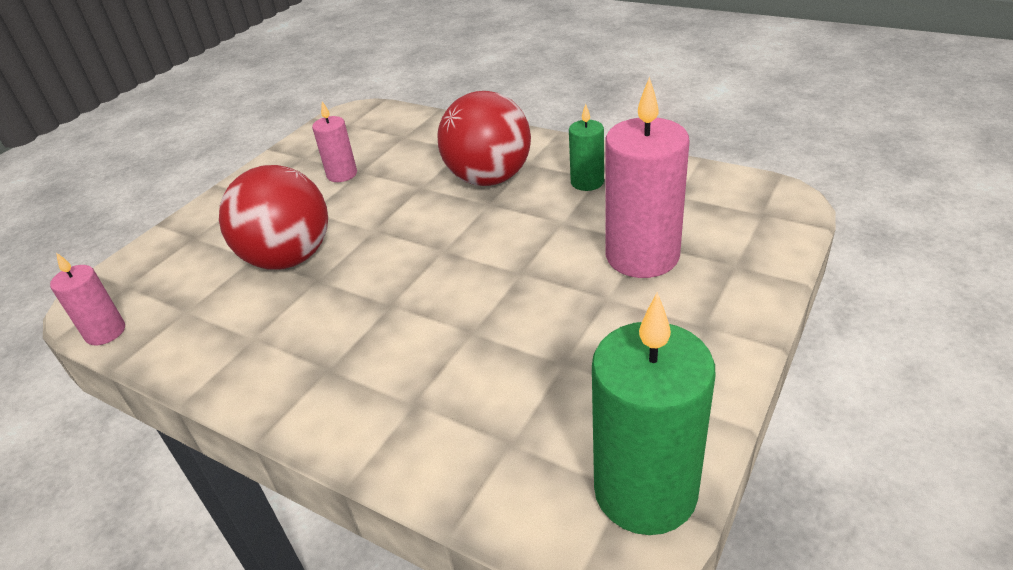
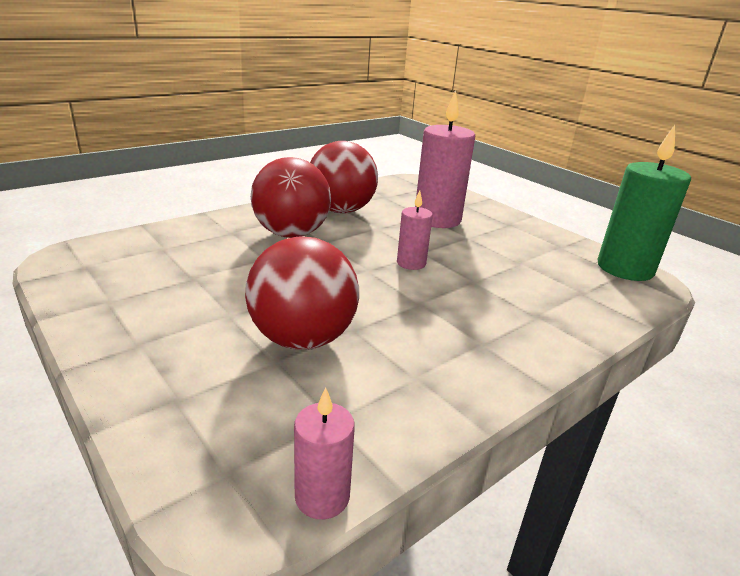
camera: 75 degrees left, 10 degrees down
pink candle [312,101,357,182] -> pink candle moved to [397,191,433,270]
green candle [569,104,604,191] -> red ball [310,141,378,213]

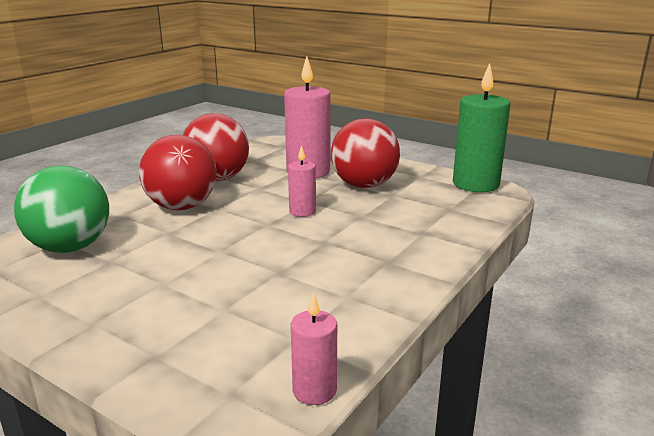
camera: 15 degrees left, 5 degrees down
red ball [245,237,359,350] -> red ball moved to [331,118,400,188]
none -> green ball [14,165,109,253]

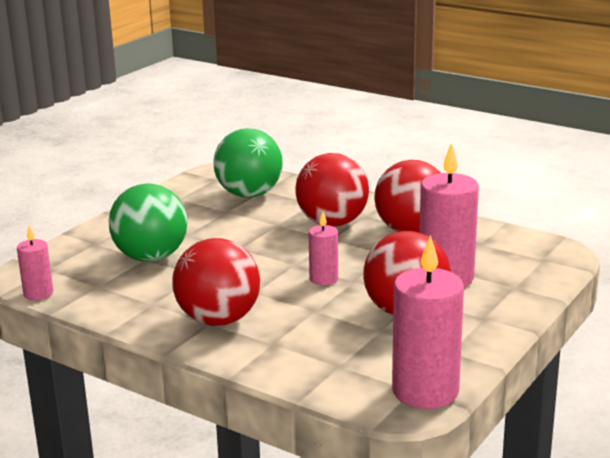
camera: 90 degrees right, 0 degrees up
green candle [453,63,511,192] -> pink candle [392,235,464,409]
none -> green ball [109,184,187,262]
none -> red ball [172,238,260,326]

